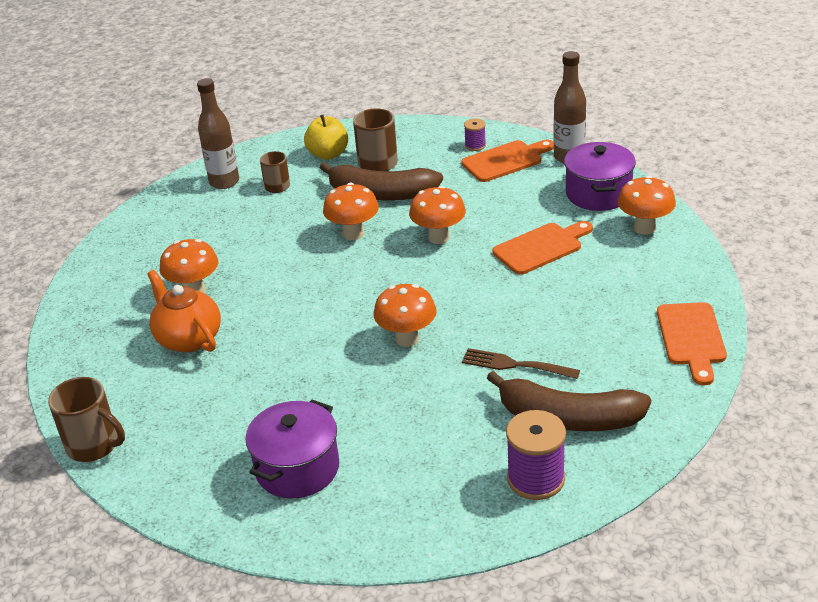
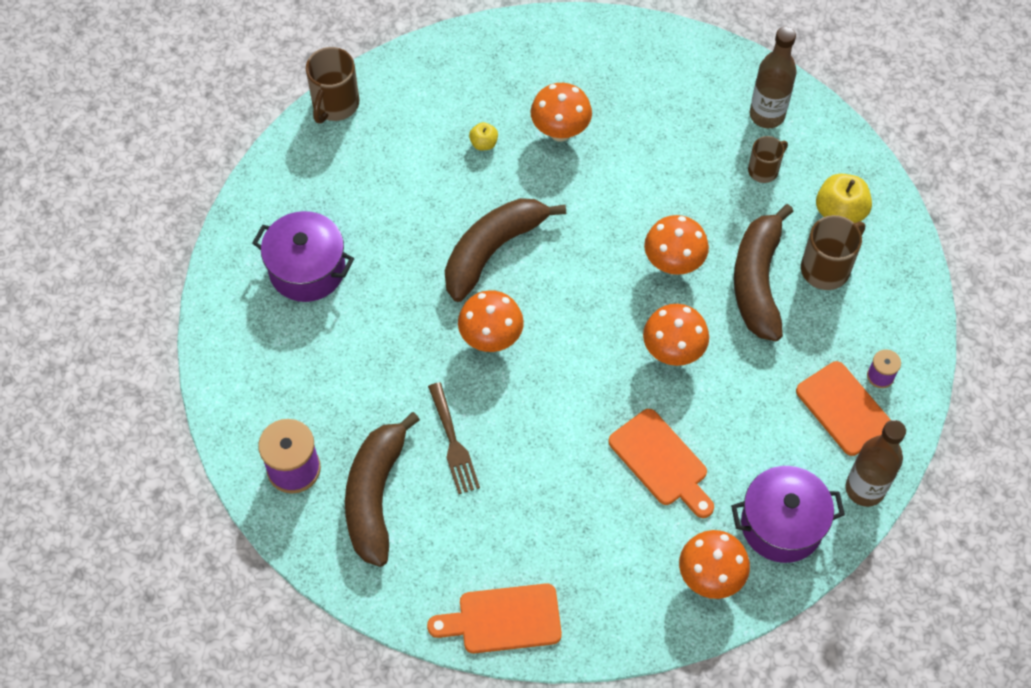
camera: 80 degrees right, 25 degrees up
orange teapot [147,270,221,352] -> yellow apple [469,122,498,150]
brown fork [462,348,580,379] -> brown fork turned 150 degrees clockwise [428,382,480,494]
none -> brown banana [445,198,566,302]

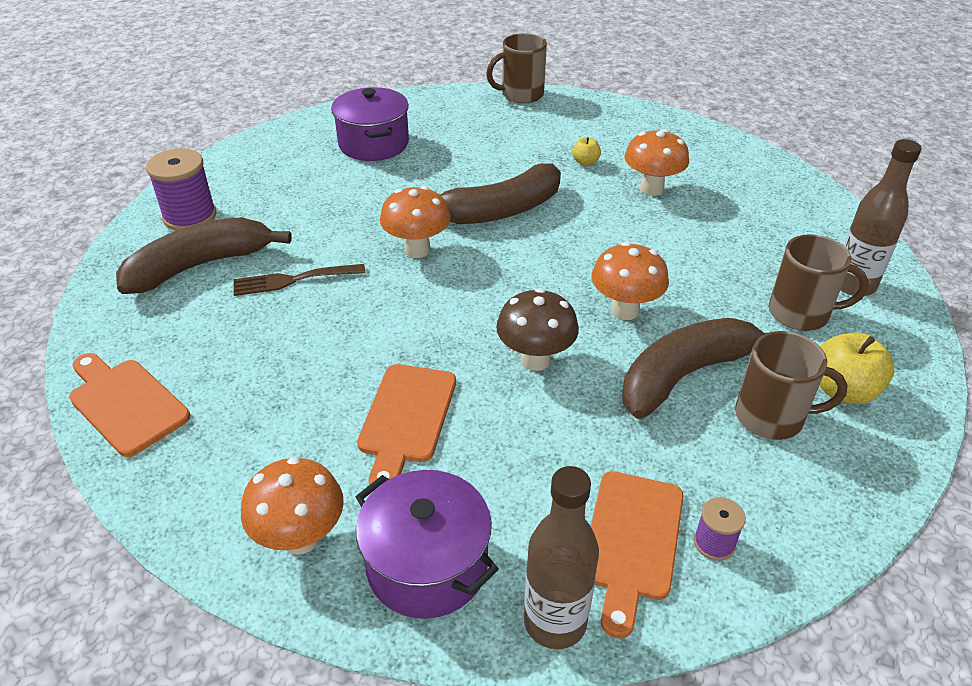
camera: 50 degrees right, 20 degrees down
brown fork [428,382,480,494] -> brown fork turned 45 degrees clockwise [234,264,366,296]
brown banana [445,198,566,302] -> brown banana turned 150 degrees clockwise [440,163,561,224]
orange mushroom [643,304,709,366] -> brown mushroom [496,288,579,371]
brown mug [748,136,788,183] -> brown mug [769,234,869,331], size x1.57

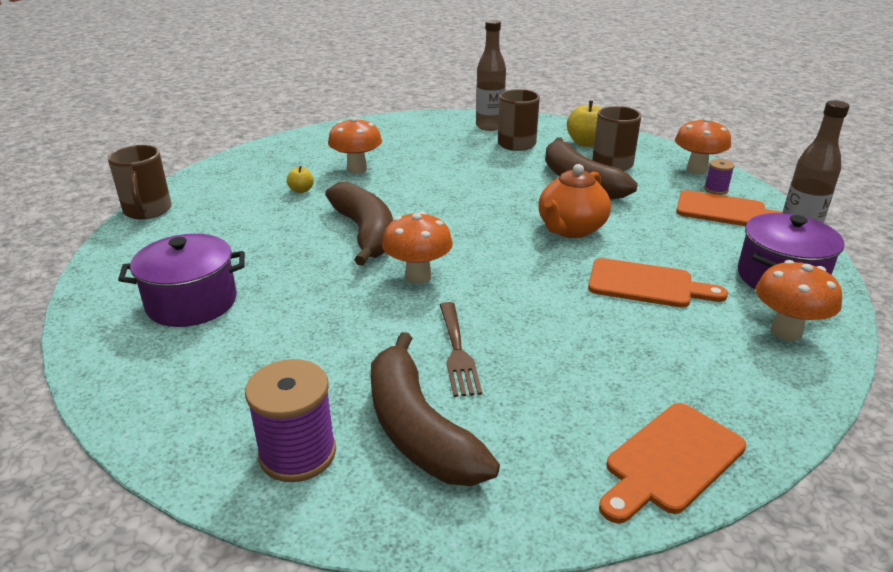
camera: 85 degrees left, 10 degrees down
brown mushroom [496,288,579,371] -> orange teapot [538,164,611,238]
orange mushroom [592,242,669,320] -> orange mushroom moved to [675,118,731,174]

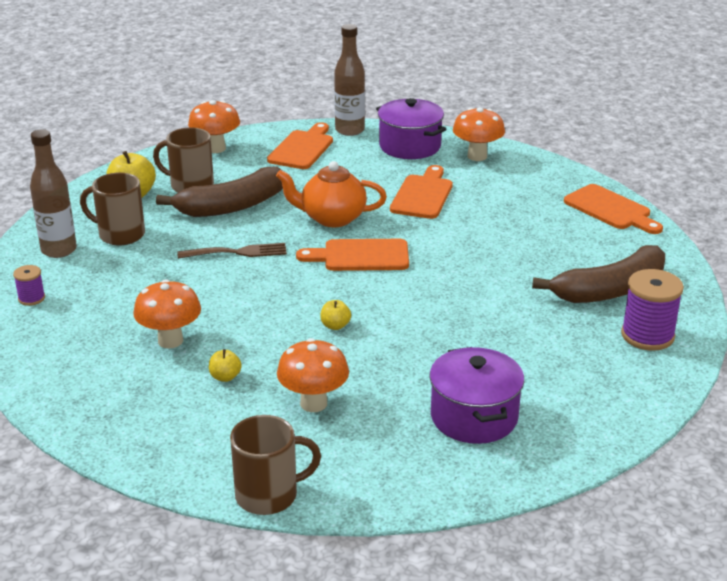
camera: 90 degrees left, 0 degrees up
brown banana [325,182,393,266] -> yellow apple [320,300,351,330]
orange mushroom [382,212,453,284] -> orange mushroom moved to [277,338,349,412]
brown fork [440,302,482,397] -> brown fork moved to [177,243,287,259]
orange teapot [538,164,611,238] -> orange teapot turned 150 degrees clockwise [276,161,387,227]
purple spool [704,159,735,195] -> purple spool moved to [13,265,45,306]
none -> orange cutting board [296,239,409,271]

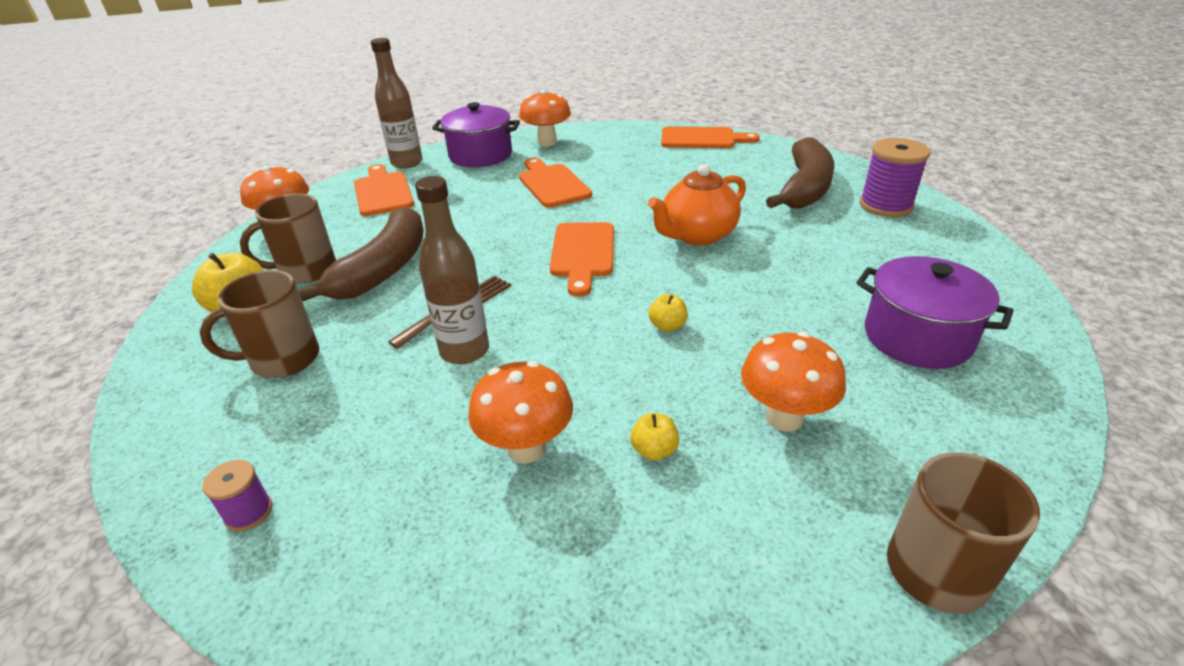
camera: 40 degrees left, 5 degrees up
brown bottle [30,129,77,258] -> brown bottle moved to [415,176,489,364]
orange teapot [276,161,387,227] -> orange teapot moved to [648,164,746,246]
orange cutting board [296,239,409,271] -> orange cutting board turned 45 degrees counterclockwise [550,222,614,297]

